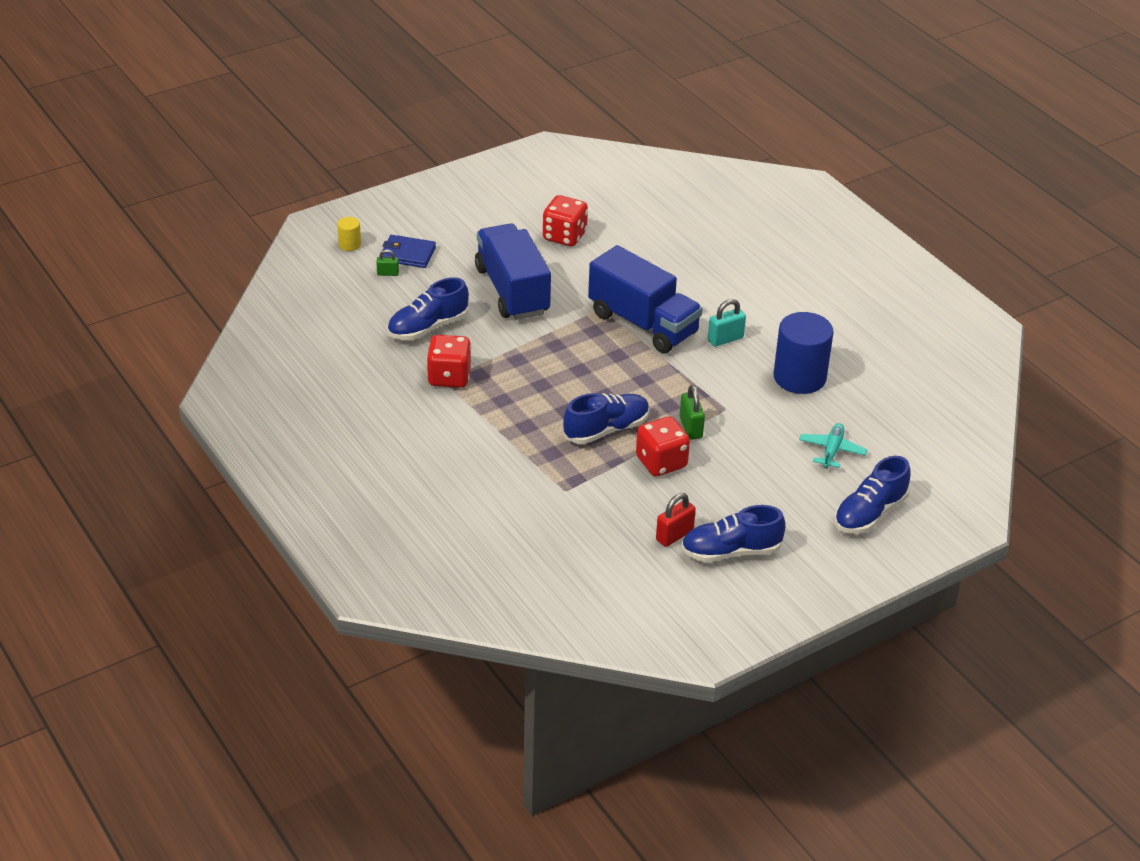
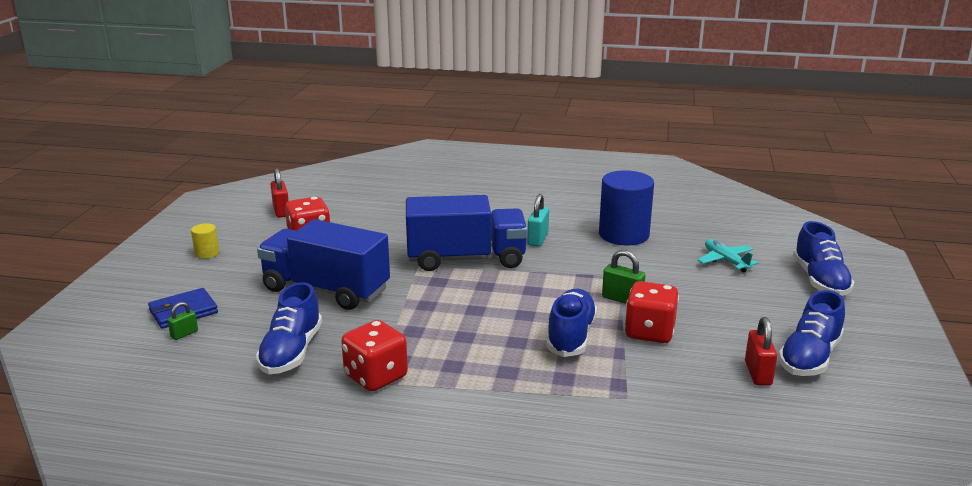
camera: 45 degrees left, 15 degrees down
yellow cylinder [337,217,361,251] -> yellow cylinder moved to [191,223,219,259]
none -> red padlock [270,168,289,218]

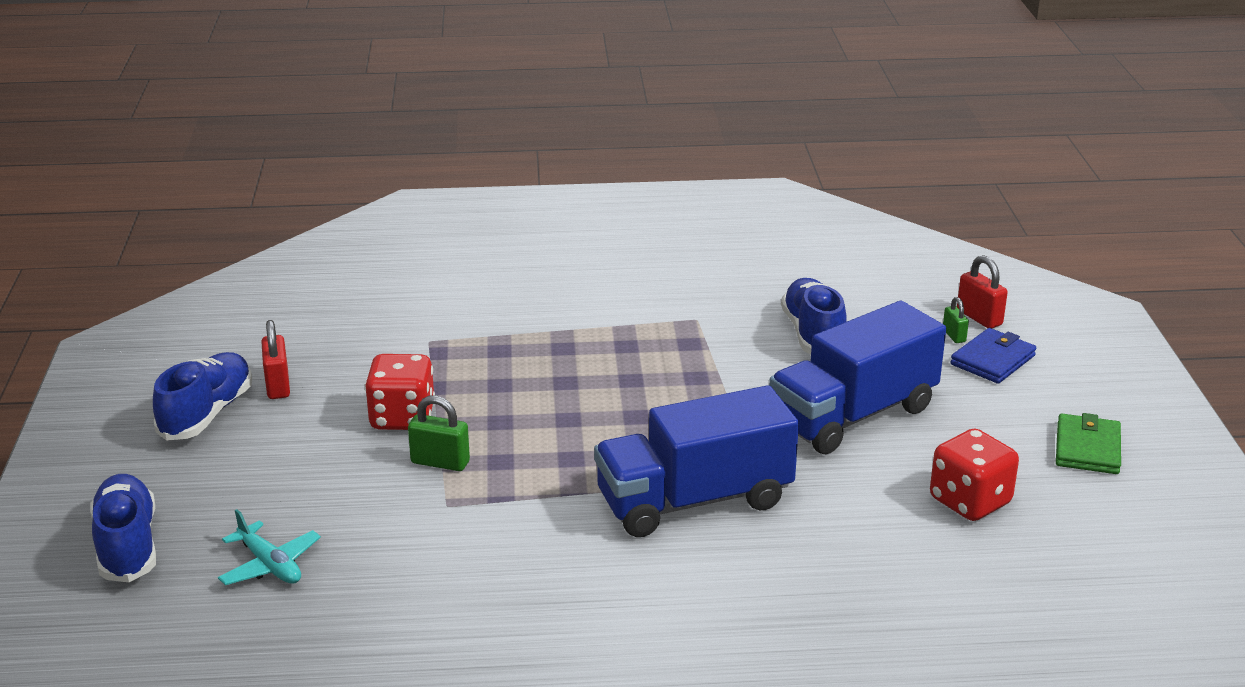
camera: 165 degrees right, 5 degrees up
green padlock [167,302,198,340] -> green padlock turned 45 degrees counterclockwise [943,297,969,343]
yellow cylinder [191,223,219,259] -> green wallet [1056,413,1121,474]
blue truck [257,219,390,310] -> blue truck turned 135 degrees clockwise [769,301,946,454]
red padlock [270,168,289,218] -> red padlock moved to [957,255,1008,328]
red dice [341,320,408,391] -> none
turquoise padlock [527,194,549,247] -> none
blue shoe [546,289,597,357] -> none
blue cylinder [599,170,654,246] -> none

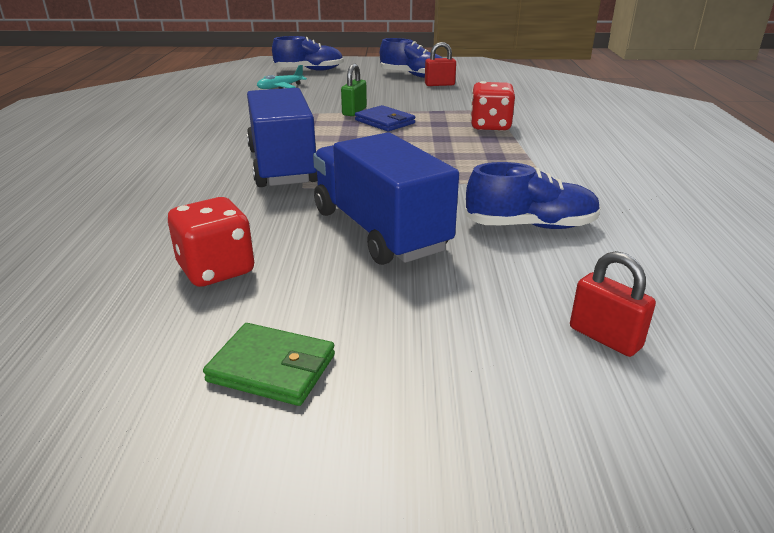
camera: 95 degrees right, 0 degrees up
red dice [365,354,435,430] -> red dice moved to [470,81,515,131]
green padlock [943,297,969,343] -> none
blue wallet [950,328,1036,384] -> blue wallet moved to [355,105,415,131]
red padlock [957,255,1008,328] -> red padlock turned 75 degrees clockwise [570,251,656,357]

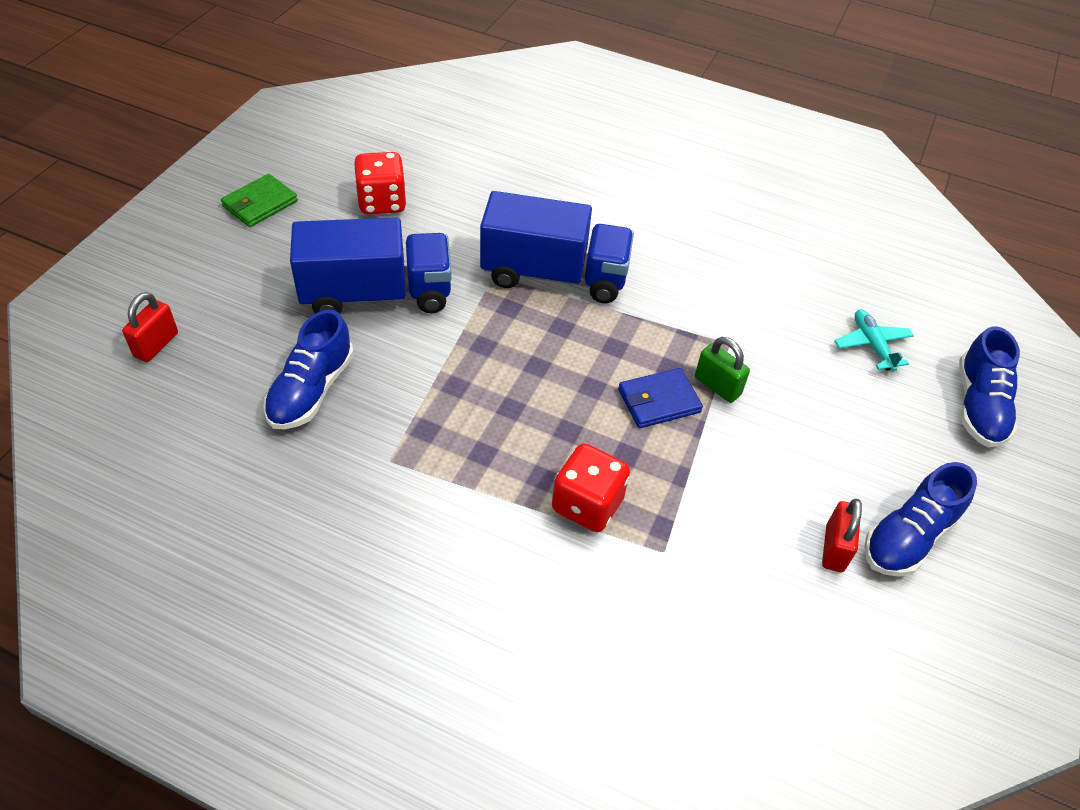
camera: 110 degrees right, 20 degrees up
red padlock [570,251,656,357] -> red padlock turned 45 degrees counterclockwise [122,292,178,362]

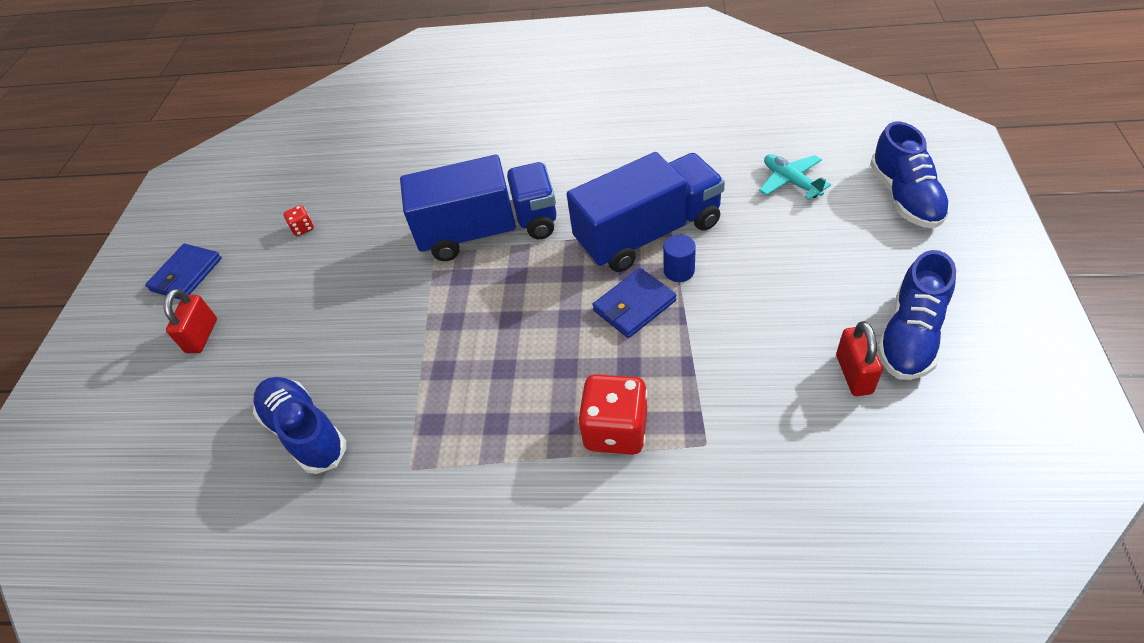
camera: 10 degrees left, 0 degrees up
red padlock [122,292,178,362] -> red padlock moved to [164,289,217,353]
green wallet [221,174,298,227] -> blue wallet [145,244,222,300]
blue shoe [263,310,354,429] -> blue shoe turned 135 degrees clockwise [253,377,346,474]
blue truck [290,217,452,314] -> blue truck moved to [567,152,725,272]
red dice [354,152,407,214] -> red dice [283,205,314,236], size x0.47
green padlock [695,337,750,403] -> blue cylinder [663,235,696,282]

